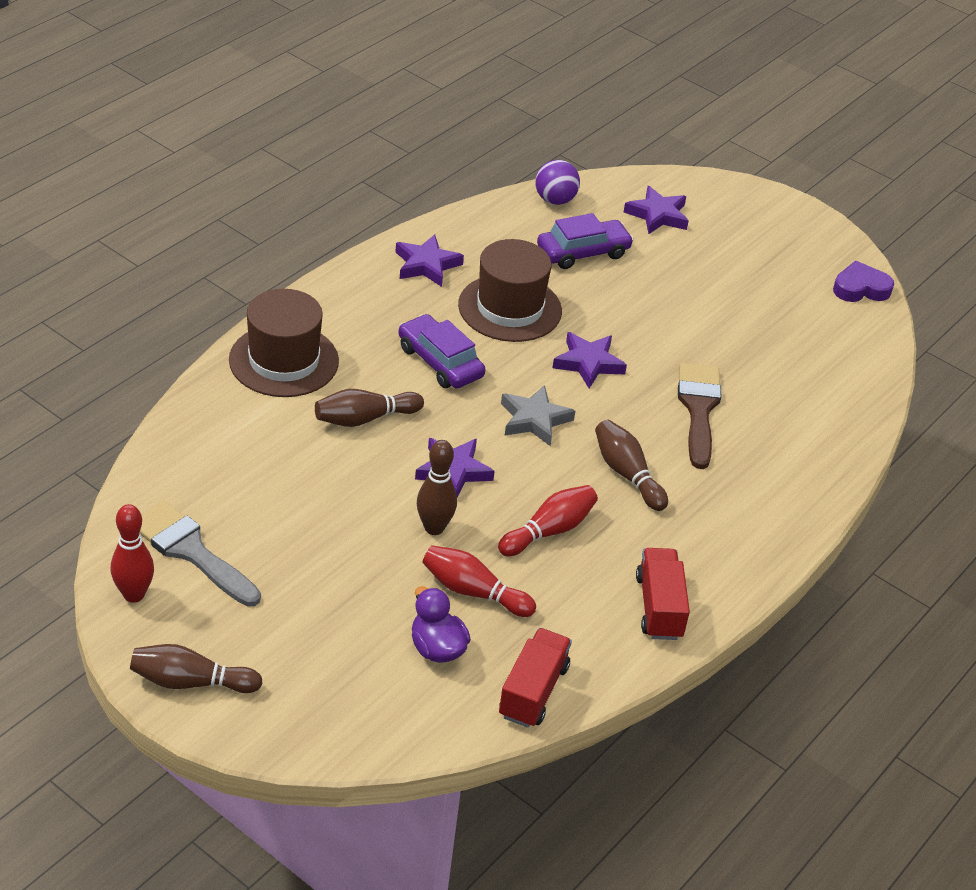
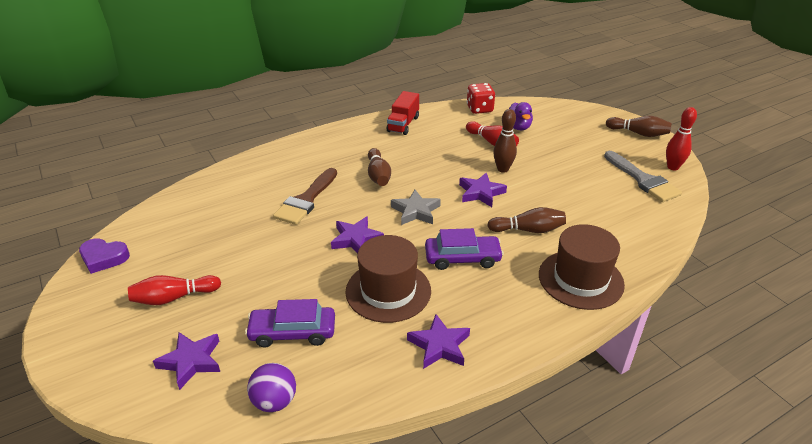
camera: 155 degrees left, 5 degrees down
purple car [398,314,485,388] -> purple car turned 75 degrees counterclockwise [425,228,504,270]
red bowling pin [498,485,598,556] -> red bowling pin moved to [128,275,221,305]
red truck [499,628,572,728] -> red dice [467,83,495,114]

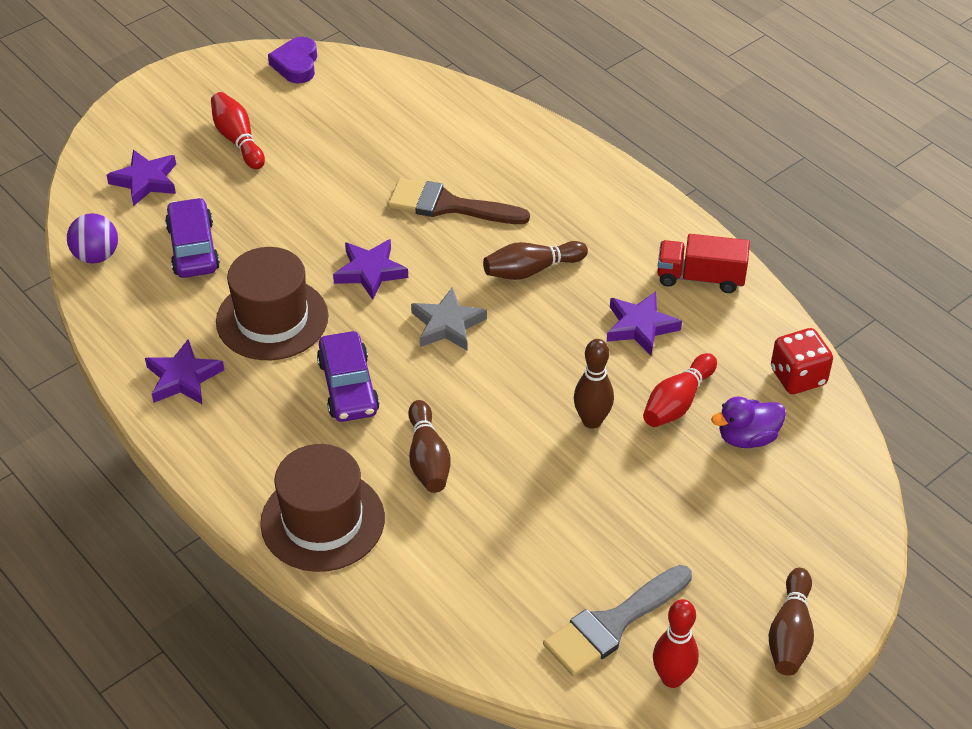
camera: 80 degrees right, 10 degrees up
purple star [459,173,507,207] -> purple star moved to [607,291,682,356]

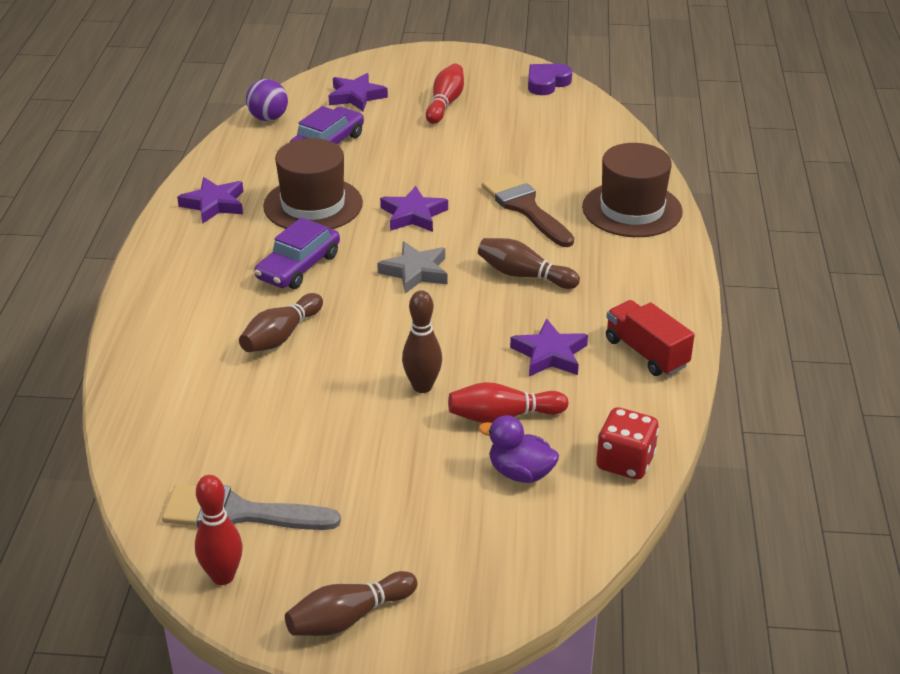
camera: 45 degrees right, 10 degrees down
brown hat [260,444,385,572] -> brown hat moved to [582,143,683,237]

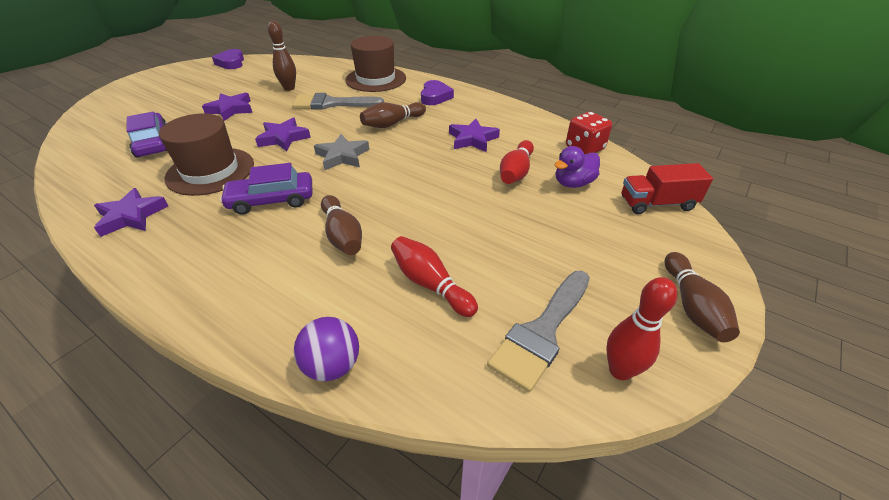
camera: 60 degrees left, 5 degrees up
purple ball [246,79,288,121] -> purple ball moved to [294,317,359,381]
purple car [254,217,340,289] -> purple car turned 105 degrees clockwise [220,163,312,215]
purple star [329,73,388,111] -> purple star moved to [202,93,253,121]
brown bowling pin [402,290,442,393] -> brown bowling pin moved to [268,21,296,91]
red bowling pin [426,64,464,124] -> red bowling pin moved to [391,236,478,317]
brown brush [482,173,574,247] -> grey brush [292,93,384,110]
red truck [606,300,695,376] -> red truck moved to [621,163,713,214]
none -> purple heart [421,80,454,105]

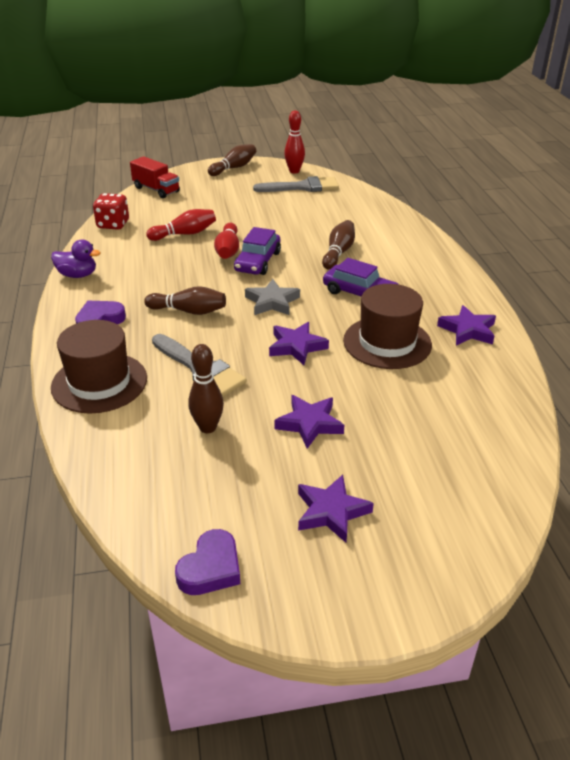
camera: 135 degrees left, 5 degrees down
purple car [127,111,167,158] -> purple car moved to [234,227,281,275]
purple ball [294,317,359,381] -> none
red bowling pin [391,236,478,317] -> red bowling pin moved to [214,223,239,259]
purple star [449,119,500,152] -> purple star moved to [298,475,374,543]
purple duck [555,146,600,188] -> purple duck moved to [51,240,101,278]

